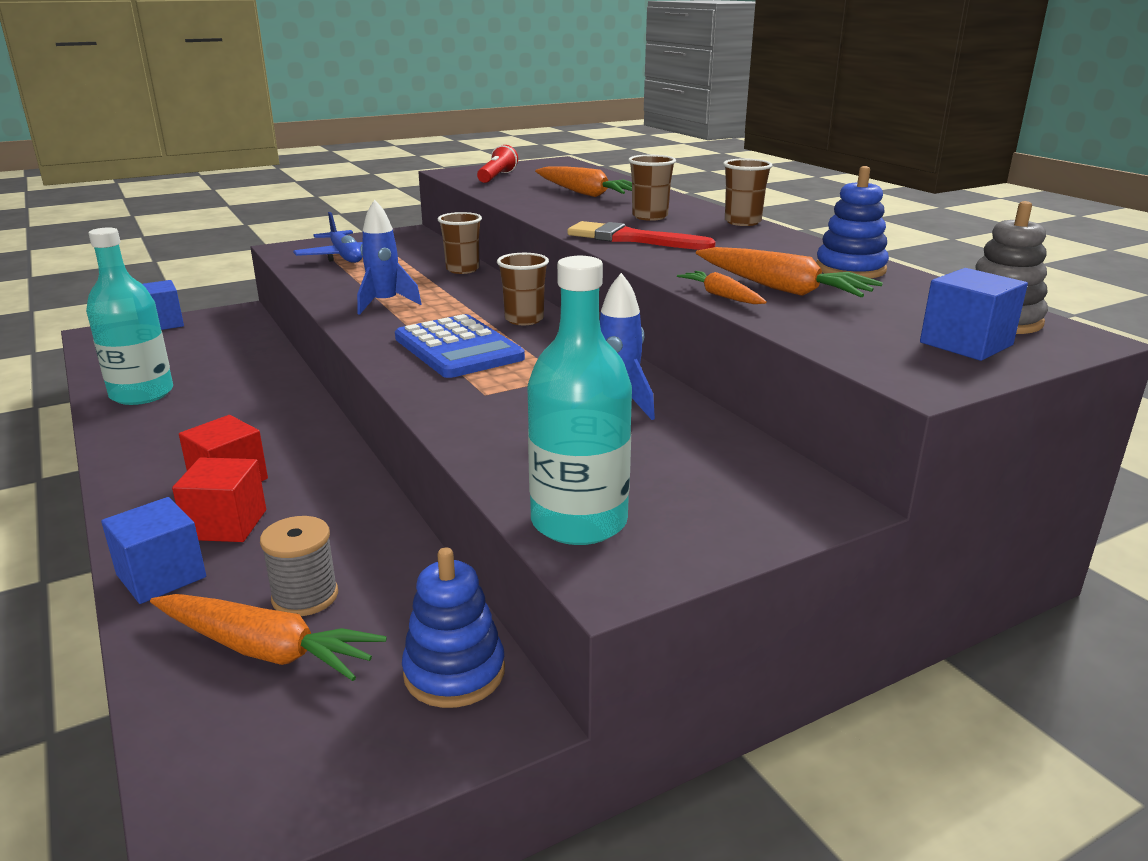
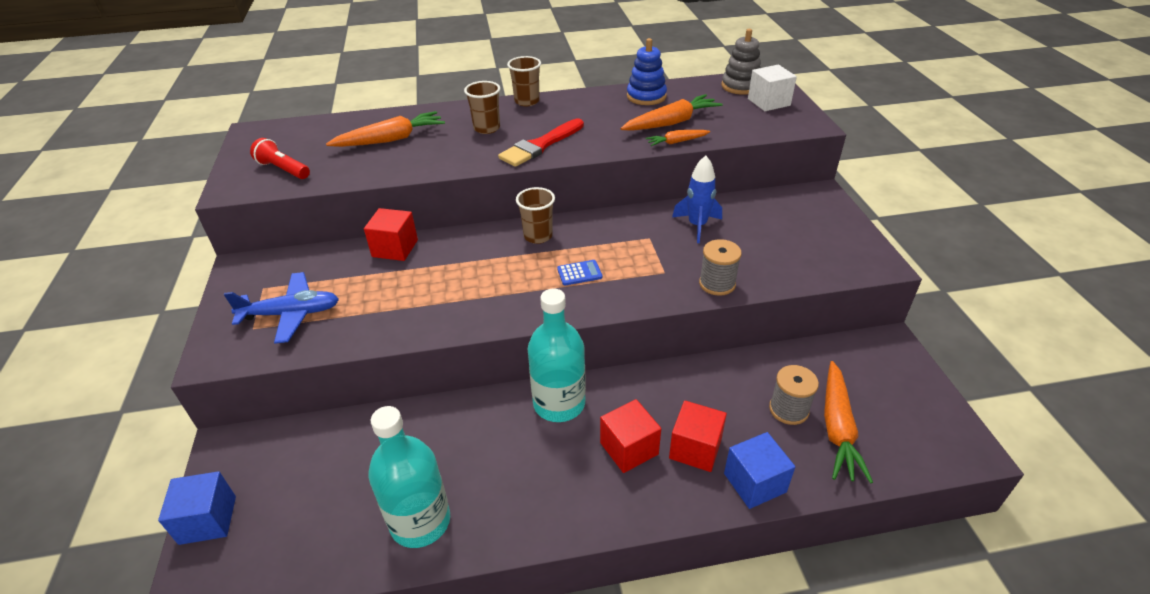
camera: 70 degrees left, 15 degrees up
orange carrot [150,594,387,681] -> orange carrot turned 150 degrees clockwise [824,361,873,483]
blue rocket [357,200,422,315] -> none
blue calculator [395,314,525,378] -> blue calculator [557,260,602,285], size x0.44
blue stacking toy [402,547,505,708] -> none
brown cup [438,212,482,274] -> red cube [364,208,418,261]
turquoise bottle [528,256,632,545] -> turquoise bottle moved to [528,289,586,422]
blue cube [920,268,1028,361] -> white cube [748,65,797,111]
none -> grey spool [699,239,742,296]

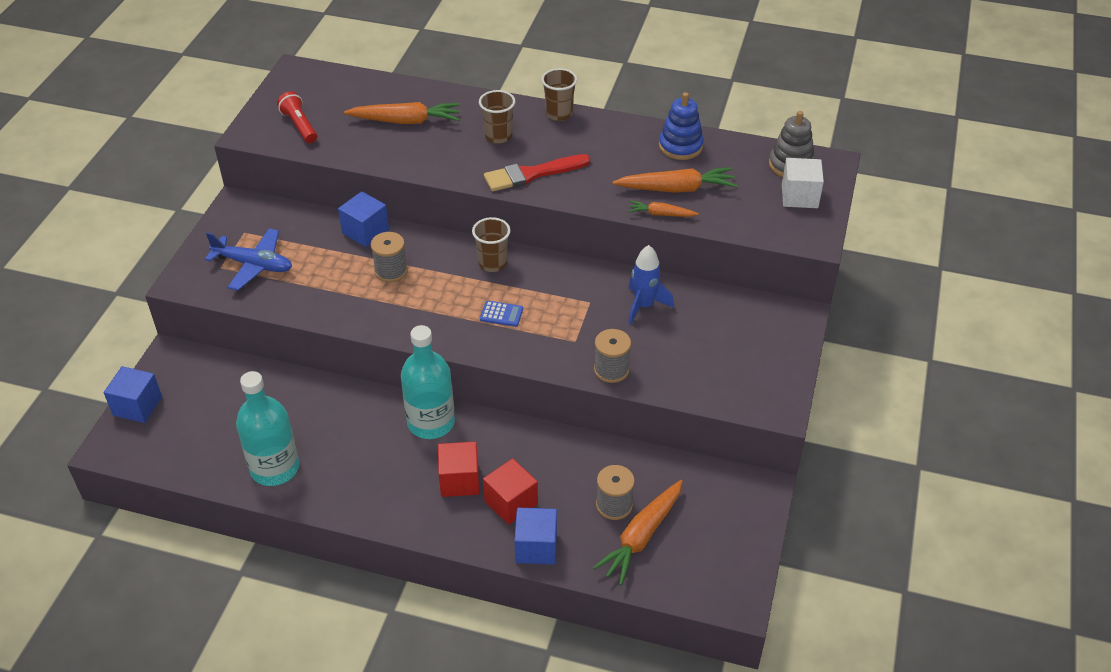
camera: 25 degrees right, 5 degrees up
red cube [364,208,418,261] -> blue cube [338,191,389,247]
none -> grey spool [371,232,408,282]

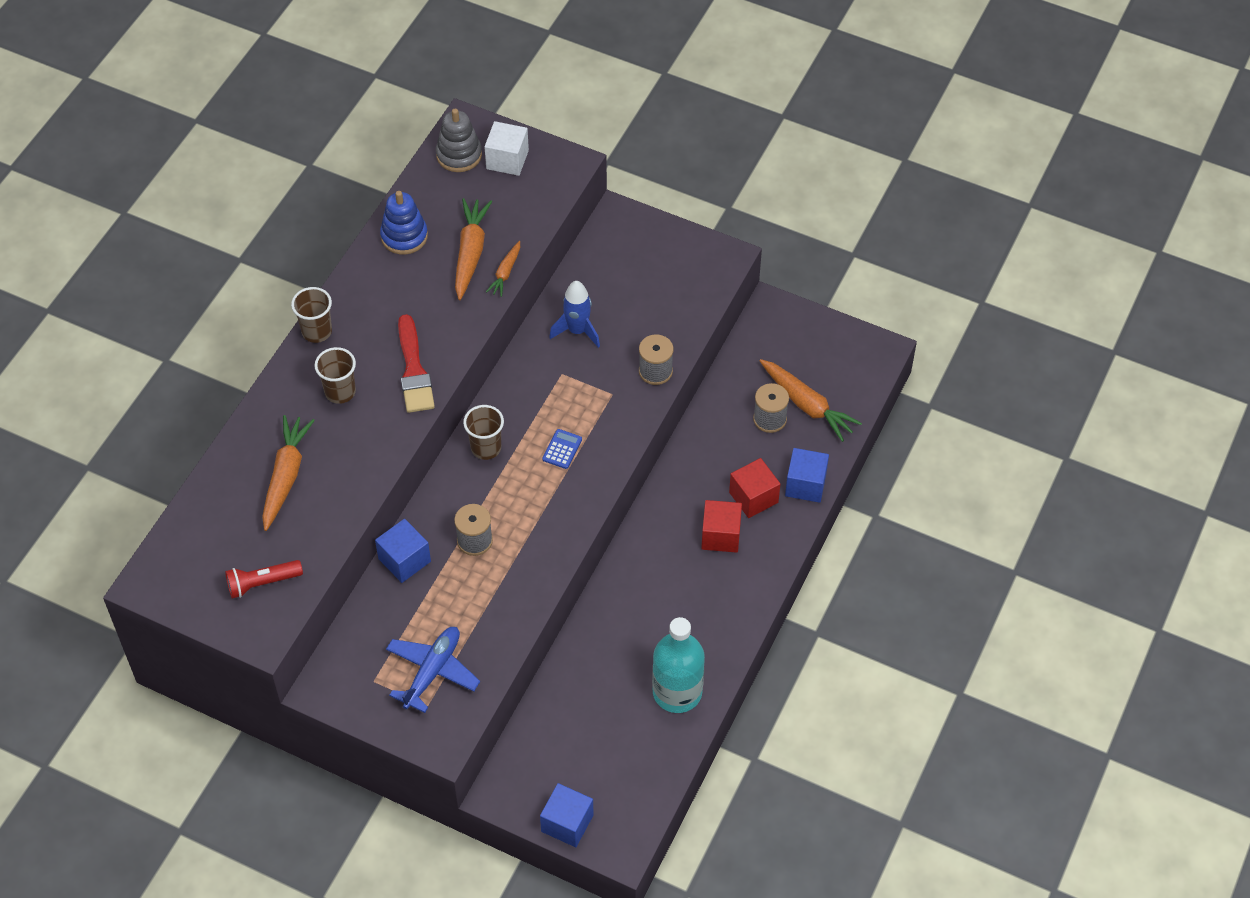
camera: 80 degrees left, 10 degrees up
turquoise bottle [401,325,455,439] -> none

